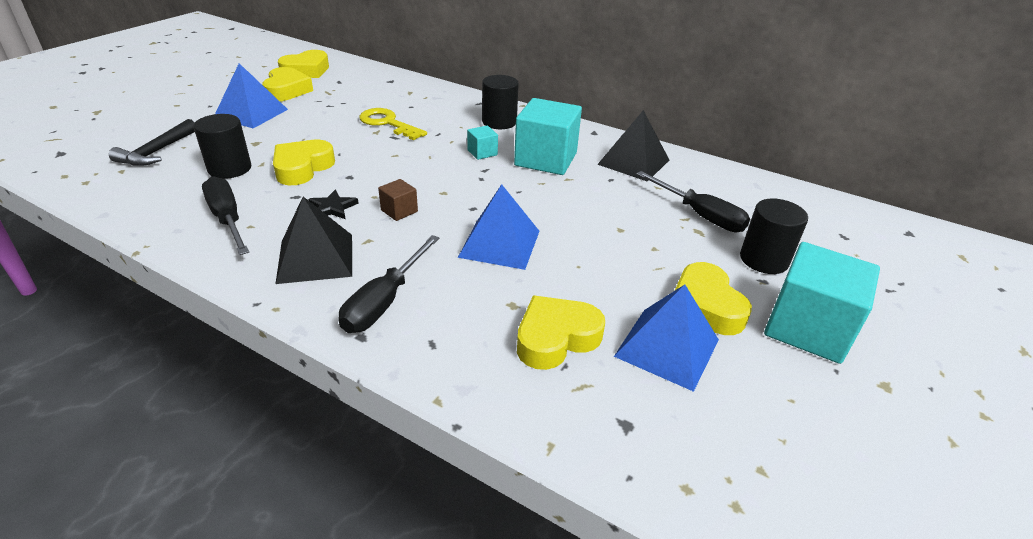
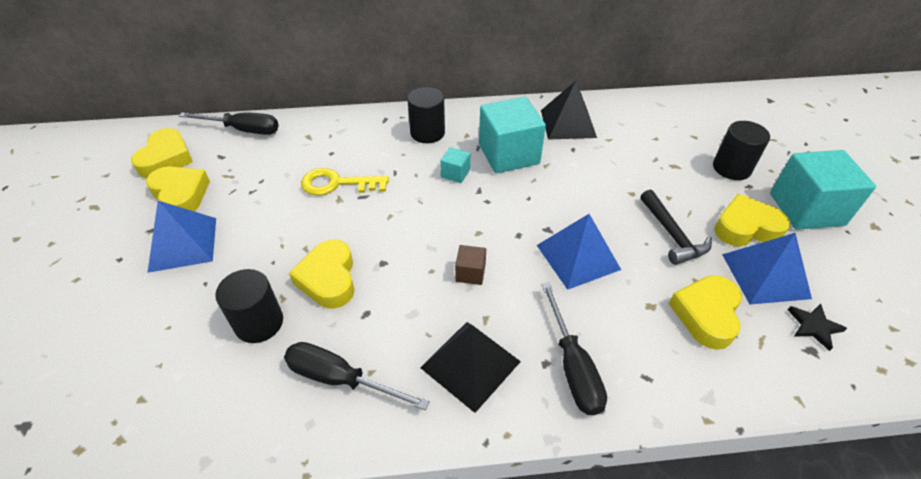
camera: 35 degrees left, 10 degrees up
black hammer [109,119,195,166] -> black hammer moved to [640,189,712,265]
black star [308,190,359,219] -> black star moved to [788,303,847,351]
black screwdriver [636,171,750,232] -> black screwdriver moved to [179,112,279,134]
yellow heart [675,262,752,335] -> yellow heart turned 135 degrees clockwise [714,194,790,246]

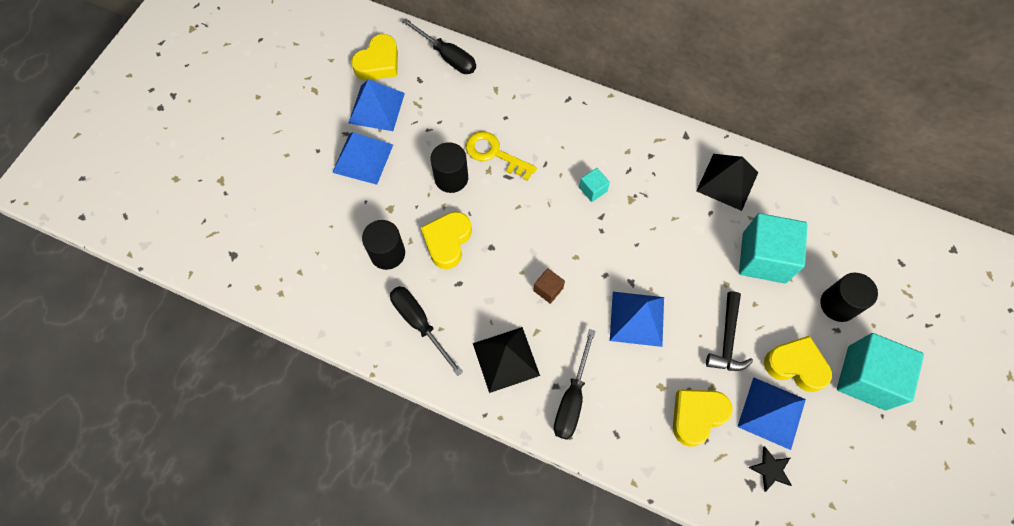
camera: 30 degrees right, 20 degrees up
yellow heart [146,167,210,211] -> blue pyramid [348,79,405,131]
black cylinder [407,87,445,143] -> black cylinder moved to [430,142,468,193]
turquoise cube [479,97,546,173] -> turquoise cube moved to [739,213,807,284]

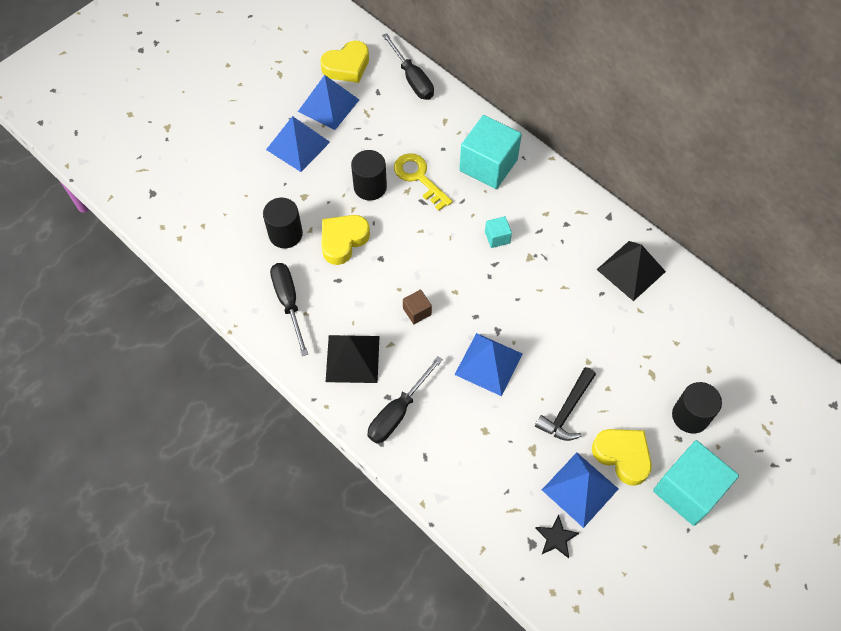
camera: 20 degrees right, 5 degrees down
yellow heart [673,389,733,447] -> none
turquoise cube [739,213,807,284] -> turquoise cube moved to [459,115,522,189]

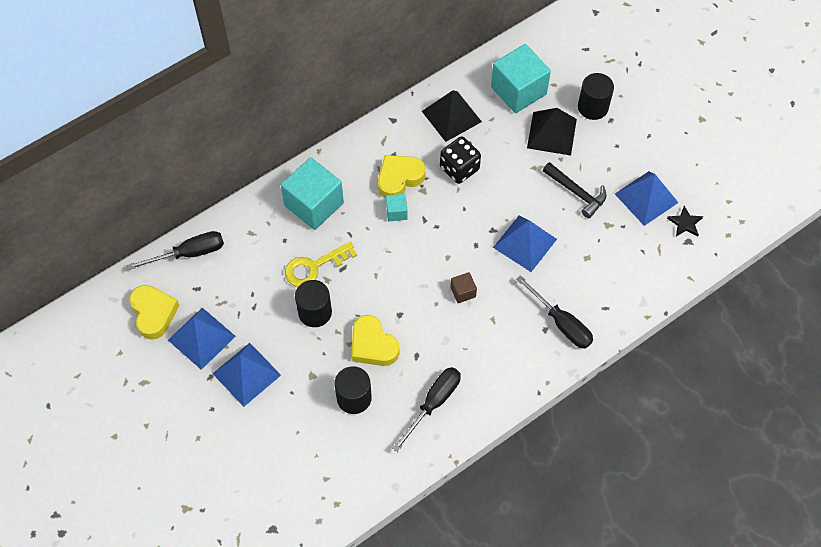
camera: 80 degrees left, 0 degrees up
black screwdriver [270,263,308,356] -> black screwdriver turned 135 degrees clockwise [392,367,461,452]
black pyramid [326,335,379,383] -> black pyramid moved to [527,108,577,155]
yellow heart [592,429,652,486] -> yellow heart moved to [378,155,426,198]
turquoise cube [653,440,739,526] -> turquoise cube moved to [491,44,551,113]
none -> black dice [440,136,481,184]

